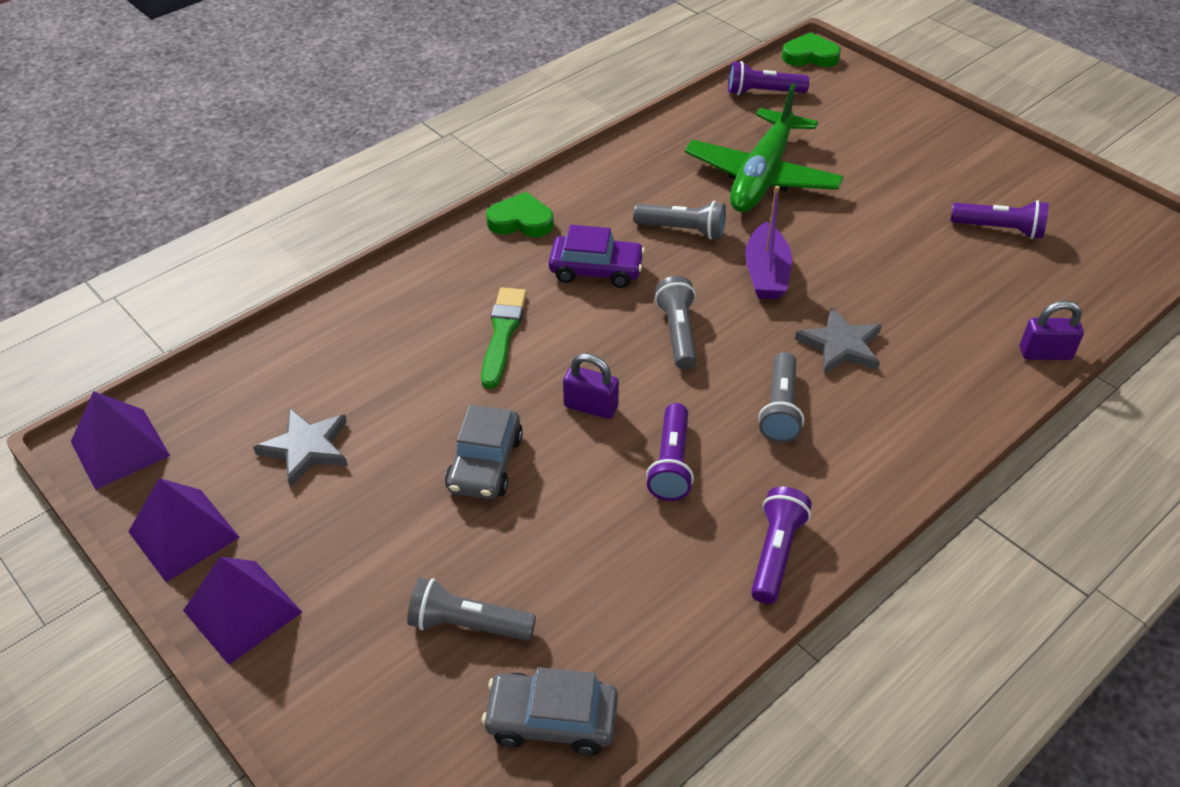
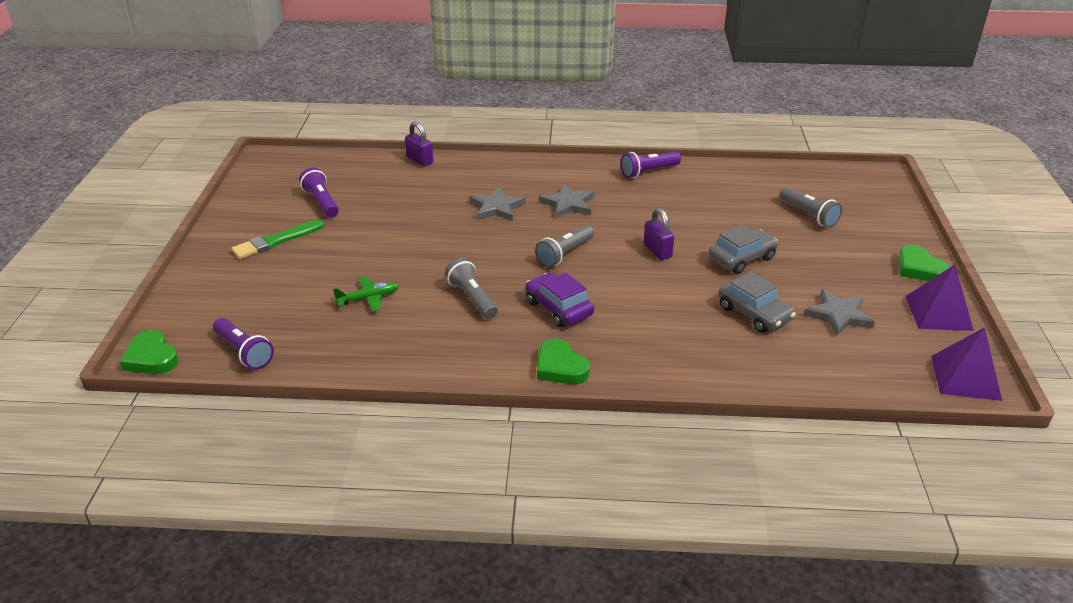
camera: 135 degrees left, 10 degrees down
purple pyramid [183,556,302,665] -> green heart [898,245,950,281]
green brush [481,287,527,389] -> green brush moved to [231,220,324,259]
grey car [482,667,618,756] -> grey car moved to [718,271,796,333]
purple flashlight [646,403,694,501] -> none
green plane [685,83,844,212] -> green plane [333,276,399,312], size x0.43
purple boat [745,186,792,299] -> none
grey flashlight [758,352,804,443] -> grey star [539,183,595,218]

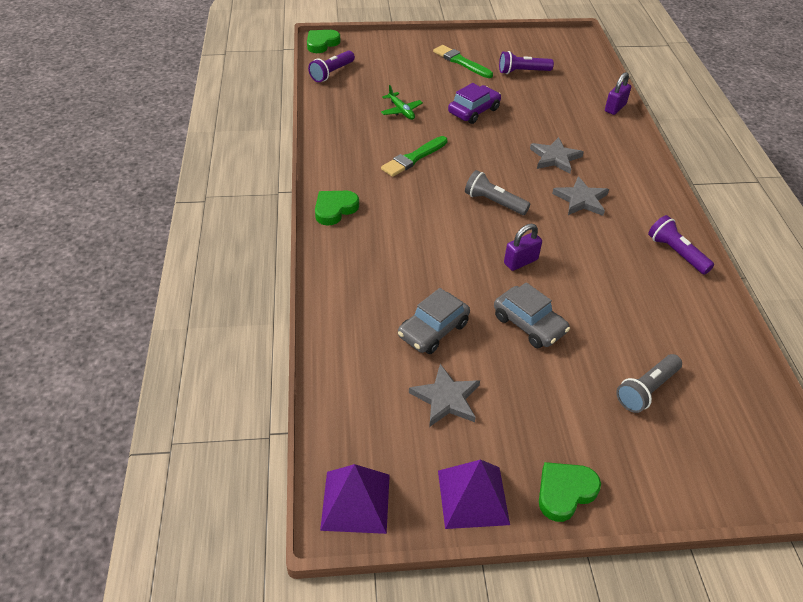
camera: 80 degrees right, 10 degrees up
purple flashlight [299,167,339,217] -> purple flashlight turned 150 degrees counterclockwise [499,51,554,74]
grey flashlight [445,258,498,319] -> green brush [381,136,448,177]
purple car [525,272,594,327] -> purple car moved to [448,83,501,124]

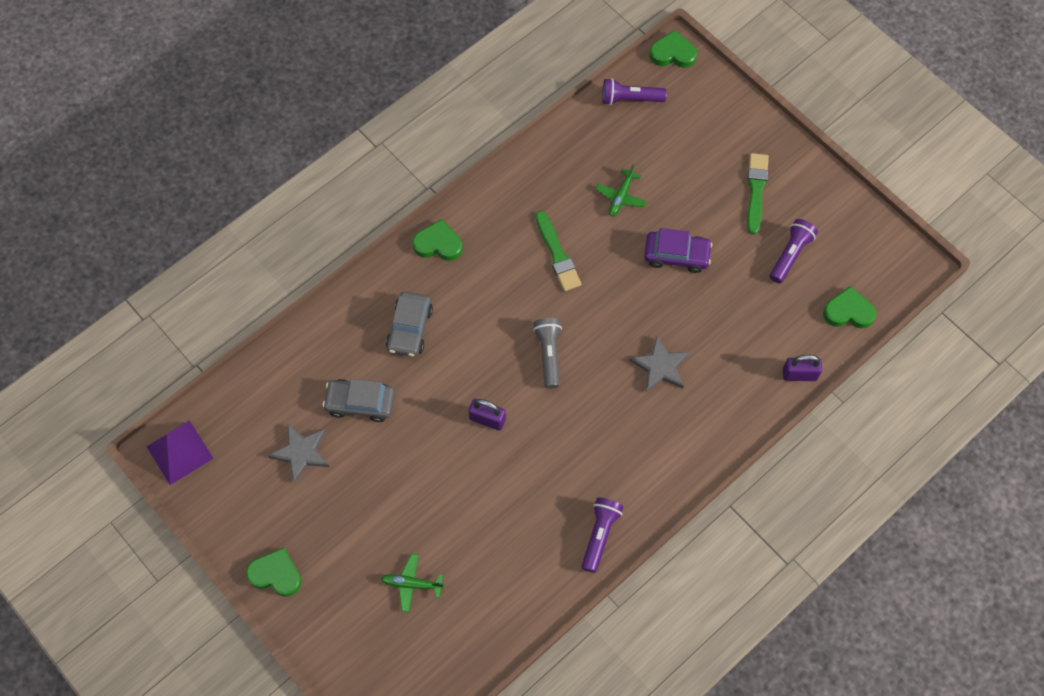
camera: 55 degrees right, 20 degrees up
green brush [381,136,448,177] -> green brush turned 120 degrees counterclockwise [536,211,581,291]
purple pyramid [438,460,510,529] -> none
grey car [494,282,570,348] -> grey car moved to [386,292,433,357]
purple flashlight [499,51,554,74] -> purple flashlight turned 75 degrees clockwise [770,219,818,283]
grey star [552,176,609,216] -> none
grey flashlight [616,354,682,413] -> green plane [380,554,444,612]
none -> green heart [823,286,877,329]

